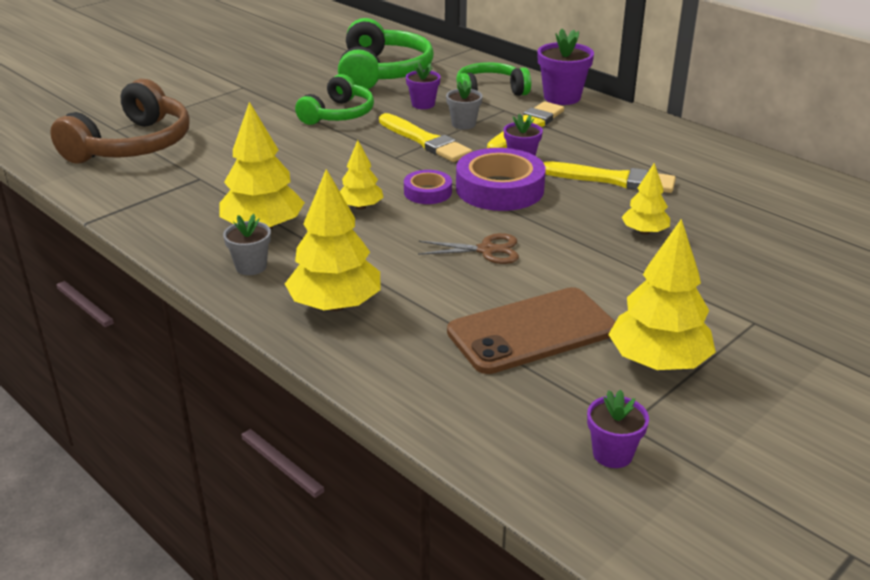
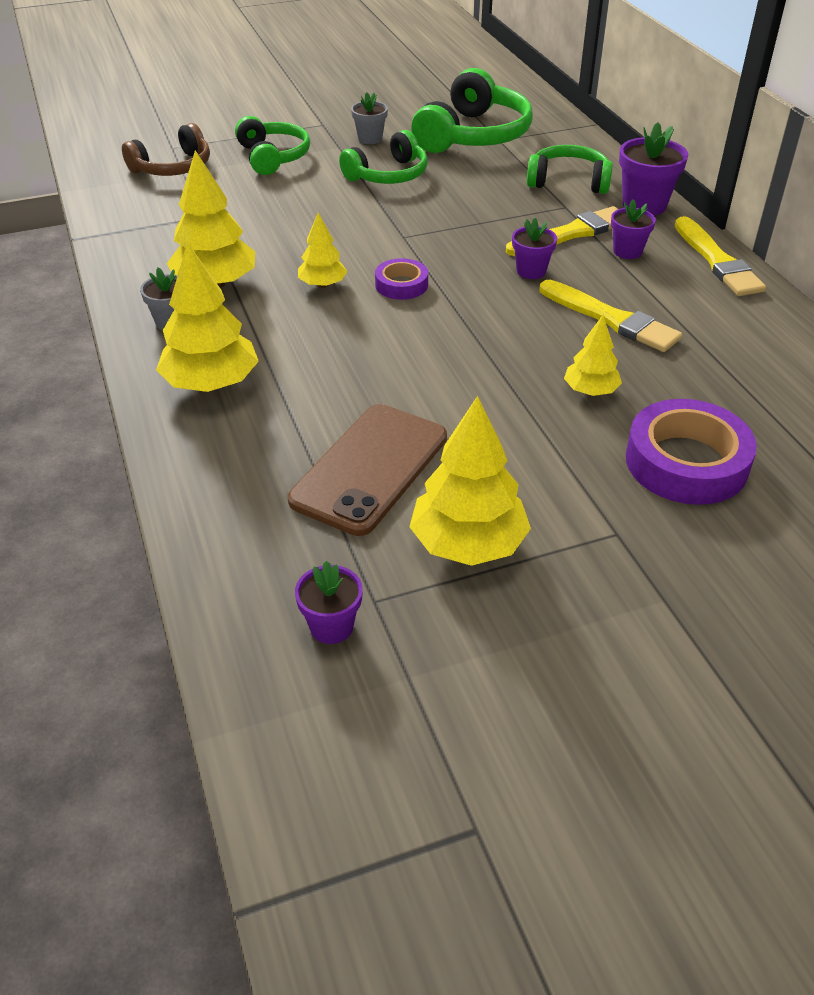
camera: 25 degrees right, 10 degrees up
brown headphones [50,79,190,164] -> brown headphones [122,123,210,176], size x0.65
yellow brush [379,113,472,162] -> yellow brush moved to [675,216,766,296]
purple flower pot [406,62,441,109] -> purple flower pot moved to [611,199,656,259]
brown scissors [418,233,519,264] -> none
grey flower pot [446,81,483,130] -> grey flower pot moved to [351,92,388,144]
brown phone [447,287,615,374] -> brown phone turned 60 degrees counterclockwise [288,404,447,536]
purple tape [456,148,546,211] -> purple tape moved to [626,399,757,505]
none -> green headphones [235,116,310,175]

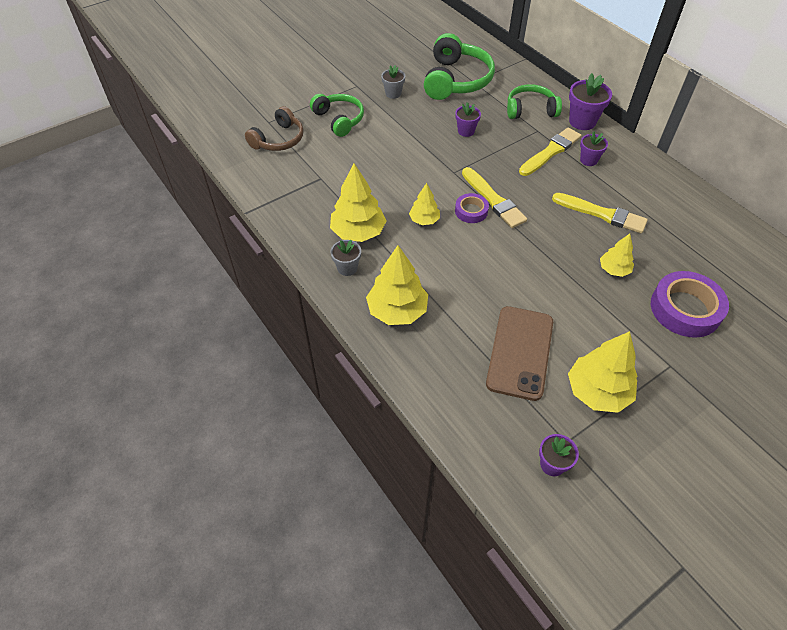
camera: 15 degrees left, 10 degrees up
green headphones [339,130,427,184] -> none
purple flower pot [512,218,557,279] -> purple flower pot moved to [455,102,481,137]
yellow brush [675,216,766,296] -> yellow brush moved to [462,167,527,228]

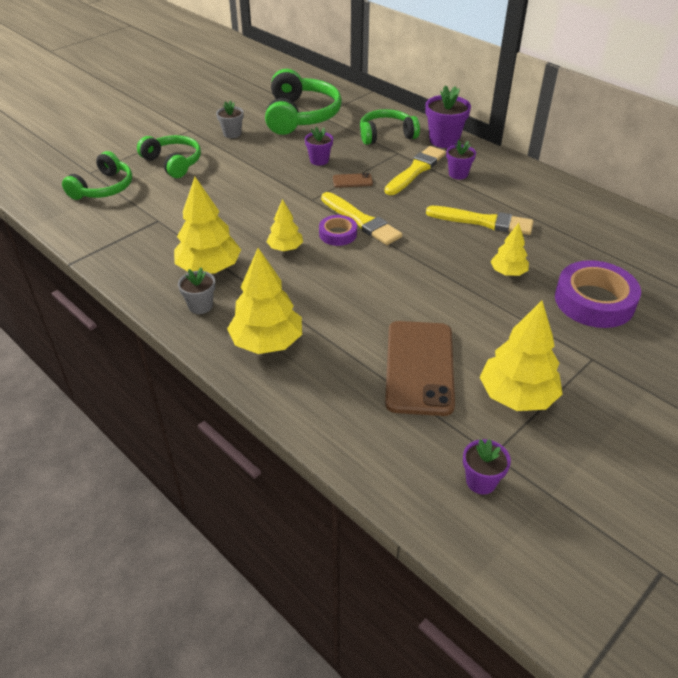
camera: 10 degrees left, 10 degrees down
brown headphones [245,106,304,151] -> green headphones [62,151,132,200]
none -> brown phone [333,173,373,188]

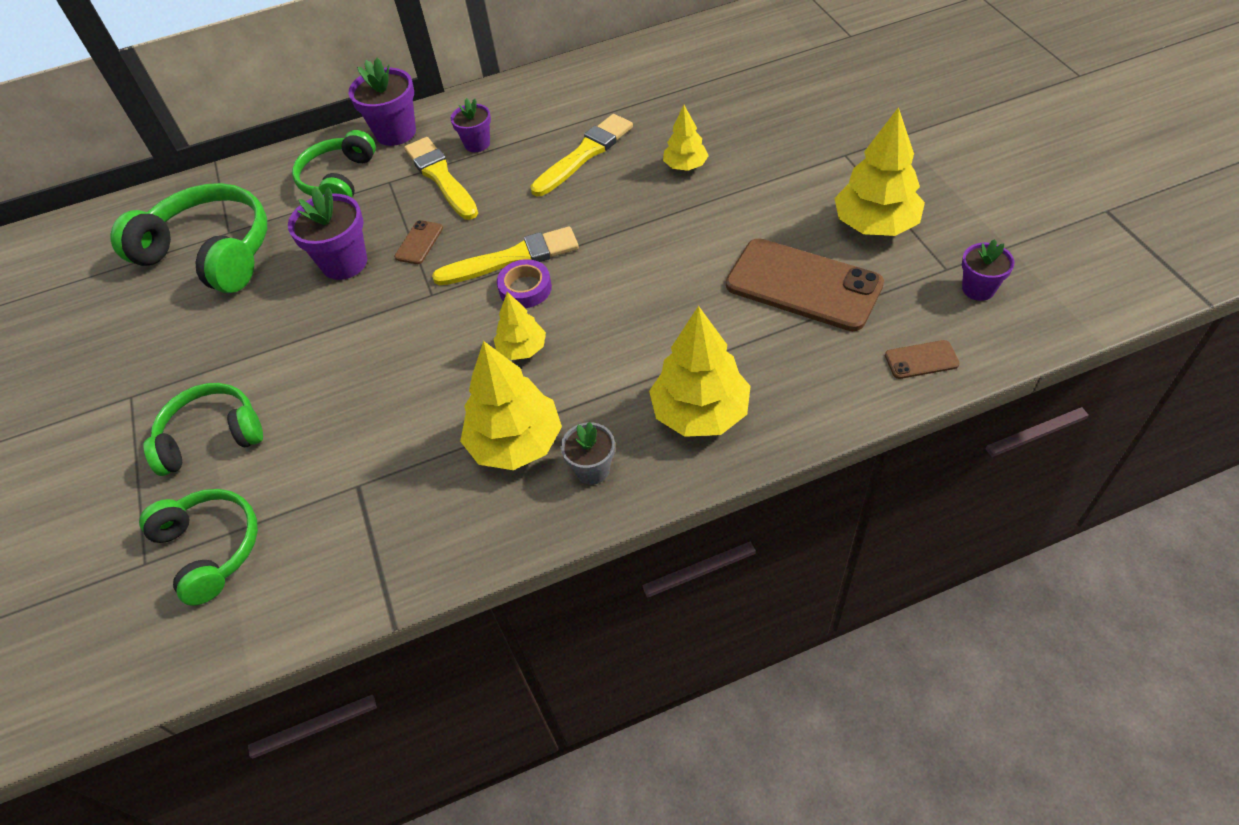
camera: 60 degrees left, 10 degrees up
grey flower pot [216,101,244,138] -> none
purple flower pot [305,127,333,166] -> purple flower pot [288,187,367,280], size x1.62
purple tape [555,260,641,328] -> none
none -> brown phone [885,340,960,379]

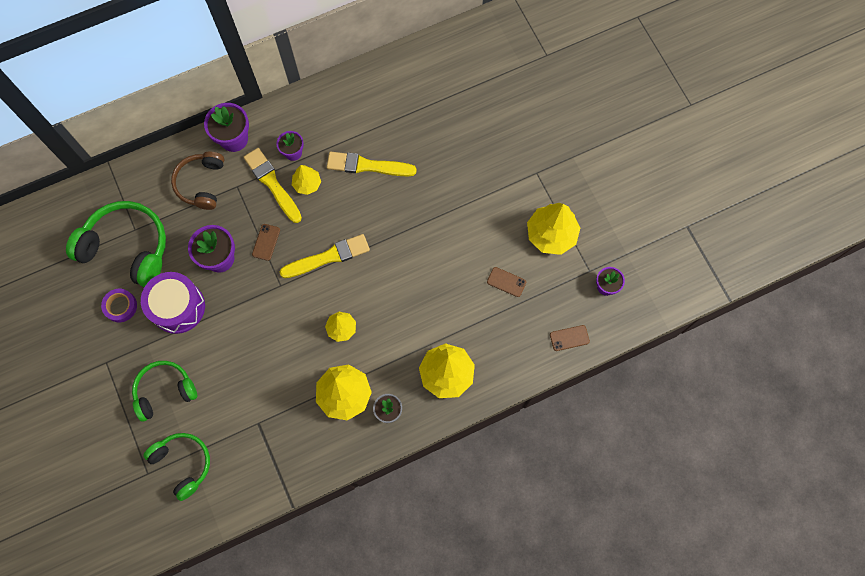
camera: 10 degrees left, 20 degrees up
green headphones [292,130,376,198] -> brown headphones [171,151,225,210]
purple tape [497,259,552,308] -> purple tape moved to [101,289,137,322]
yellow brush [530,114,633,196] -> yellow brush turned 120 degrees counterclockwise [327,152,417,176]
yellow tree [663,105,709,171] -> yellow tree moved to [292,165,321,195]
brown phone [726,238,884,331] -> brown phone [487,267,526,297], size x0.43
none -> purple drum [141,272,205,334]

